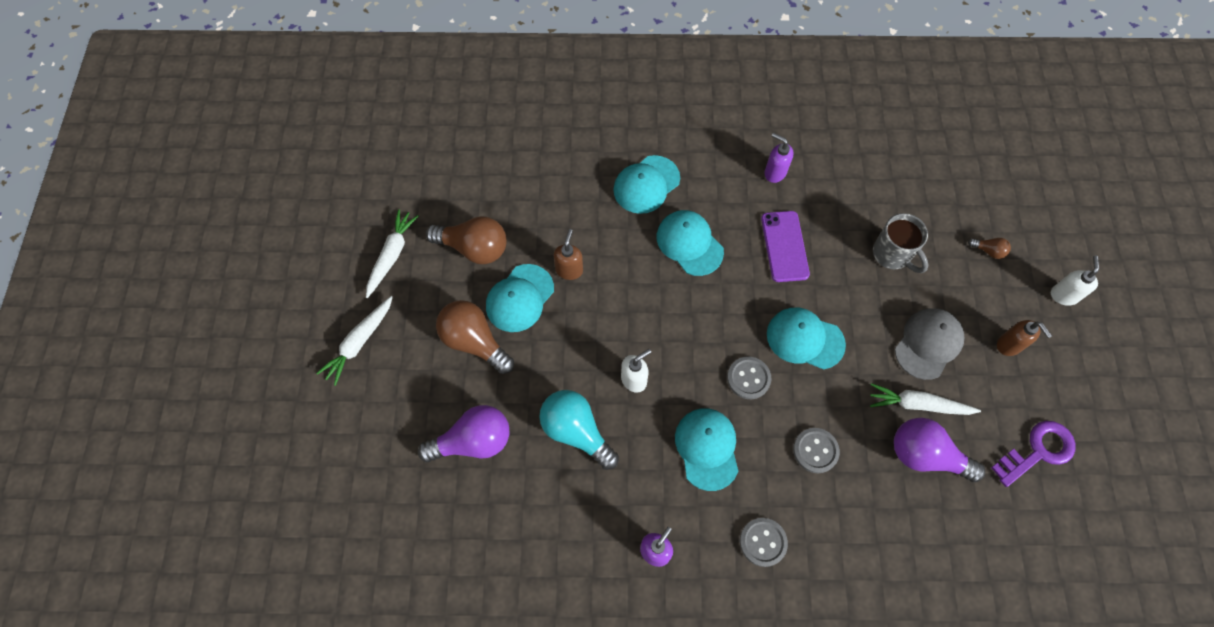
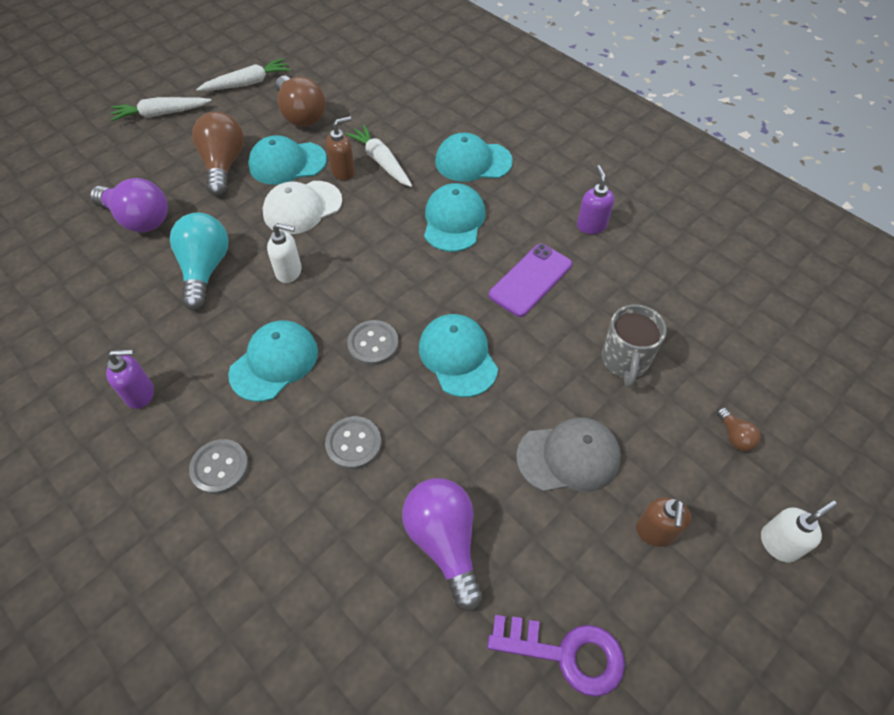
camera: 45 degrees right, 10 degrees down
white carrot [870,383,981,415] -> white carrot moved to [345,125,412,187]
none -> white cap [263,181,342,234]

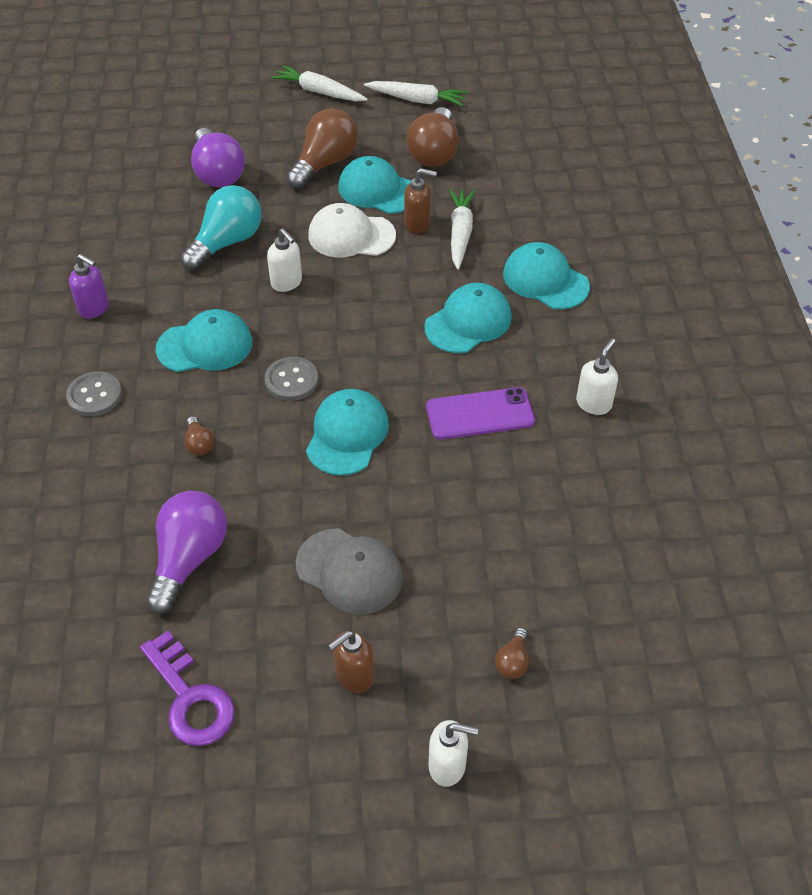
camera: 40 degrees right, 5 degrees down
grey button [325,416,382,470] -> brown light bulb [184,416,214,455]
purple soap dispenser [577,165,614,234] -> white soap dispenser [576,338,618,415]
grey mug [602,304,667,388] -> none

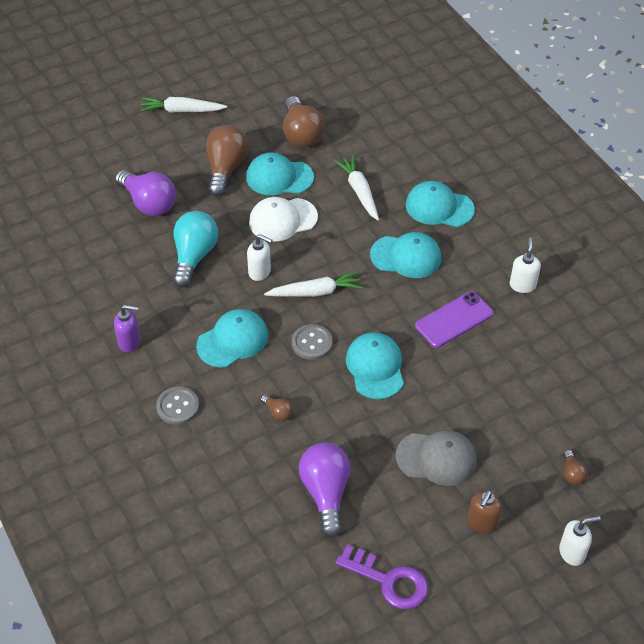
camera: 25 degrees left, 0 degrees up
white carrot [364,81,468,107] -> white carrot moved to [264,271,362,297]
brown soap dispenser [404,168,437,233] -> none
turquoise cap [424,283,512,353] -> turquoise cap turned 75 degrees clockwise [370,232,441,278]

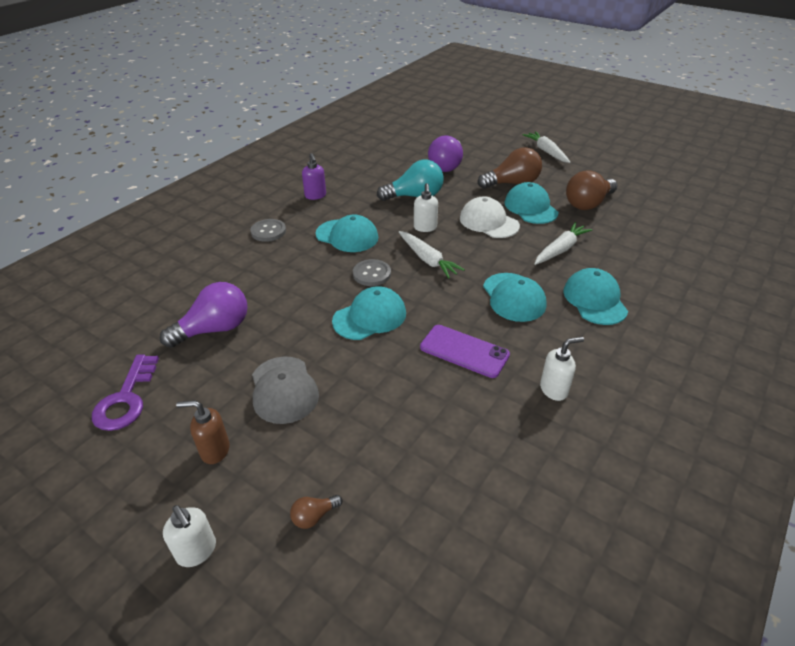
camera: 65 degrees right, 10 degrees down
brown light bulb [261,395,293,421] -> none

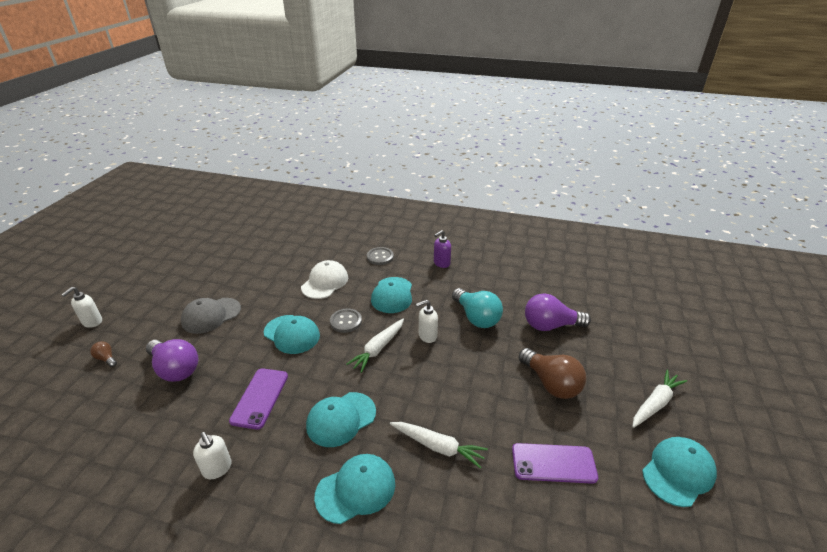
camera: 70 degrees right, 5 degrees down
purple key [92,355,159,431] -> none
purple light bulb [160,282,248,348] -> purple light bulb moved to [146,339,198,382]
brown soap dispenser [176,400,230,464] -> none
white cap [460,196,520,238] -> white cap moved to [301,260,348,299]
turquoise cap [504,182,558,224] -> turquoise cap moved to [642,437,717,507]
brown light bulb [566,170,617,210] -> purple phone [512,443,598,484]

